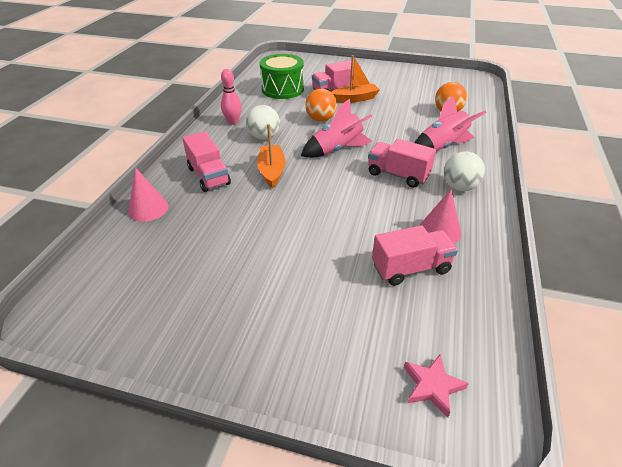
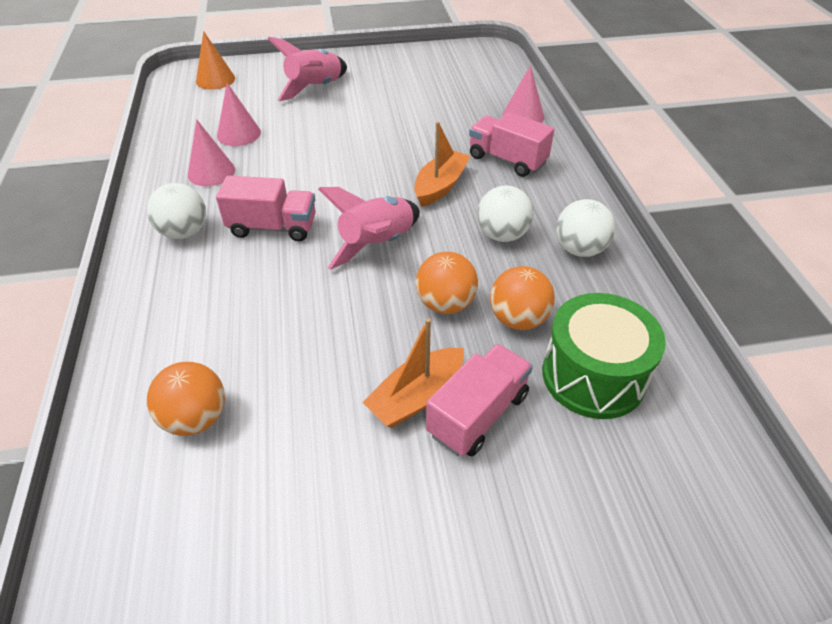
camera: 155 degrees right, 5 degrees up
pink bowling pin [221,69,242,125] -> white ball [556,199,615,257]
orange boat [257,124,286,188] -> orange boat turned 120 degrees counterclockwise [414,121,471,207]
pink truck [372,225,458,286] -> pink cone [217,83,261,146]
pink star [404,354,469,418] -> orange cone [196,31,235,90]
pink rocket [414,96,487,151] -> pink rocket moved to [267,37,347,101]
none -> orange ball [490,266,555,330]

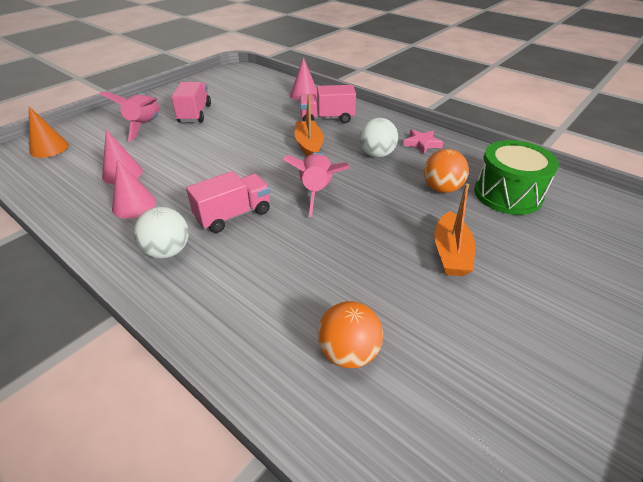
camera: 40 degrees left, 5 degrees down
orange ball [416,252,478,314] -> none
pink truck [426,344,533,456] -> pink truck moved to [171,82,211,122]
white ball [556,199,615,257] -> pink star [403,129,443,154]

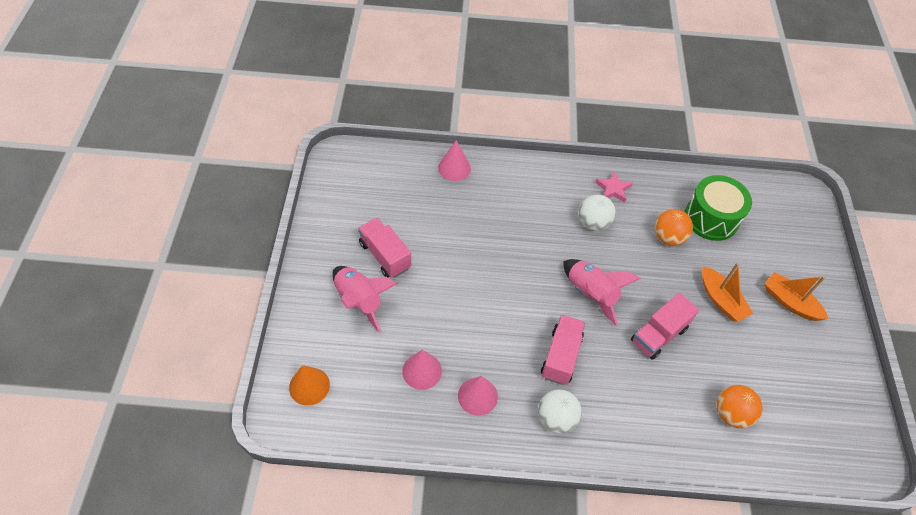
camera: 40 degrees left, 15 degrees up
orange boat [294,94,324,156] -> orange boat moved to [764,272,828,321]
pink truck [299,85,356,123] -> pink truck moved to [631,293,699,360]

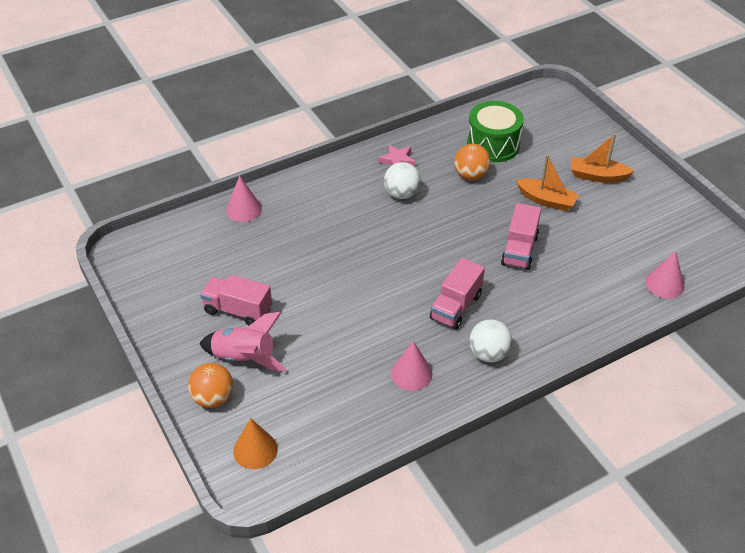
camera: 30 degrees left, 10 degrees down
pink cone [402,350,442,390] -> pink cone moved to [645,251,684,299]
pink truck [541,315,585,385] -> pink truck turned 135 degrees counterclockwise [430,258,485,330]
pink rocket [564,259,641,326] -> none
orange ball [717,385,763,428] -> orange ball moved to [188,363,233,408]

